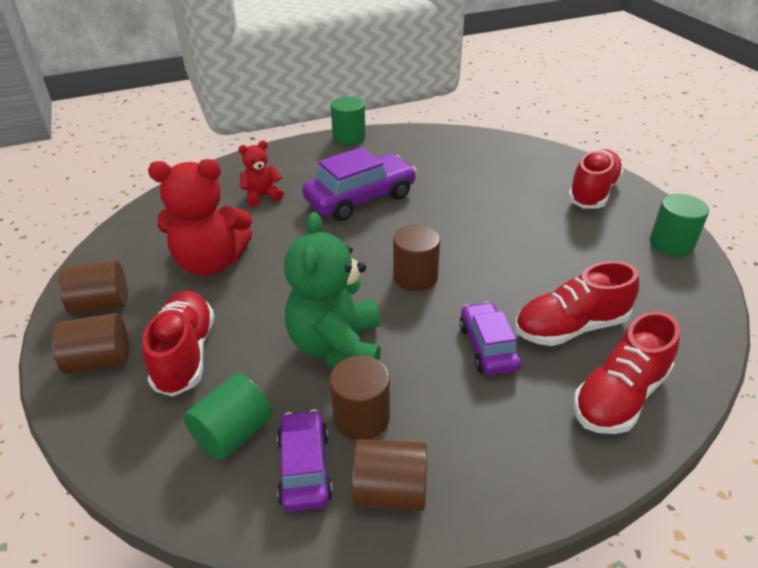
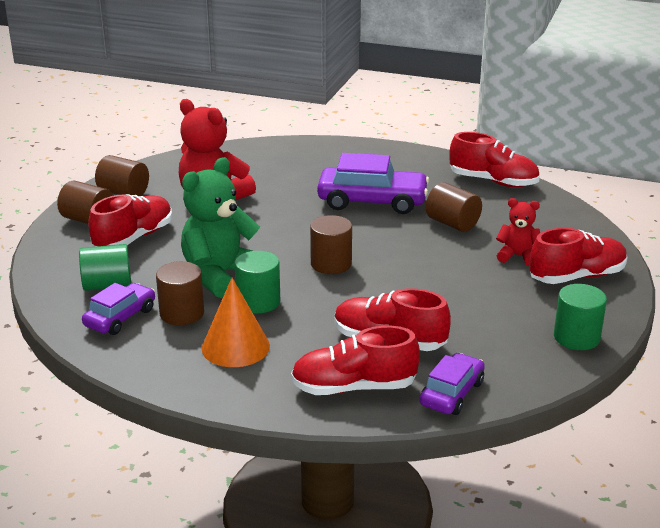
camera: 40 degrees right, 10 degrees down
red teddy bear [238,140,284,207] -> red teddy bear moved to [496,198,540,266]
green cylinder [331,97,366,145] -> green cylinder moved to [235,251,280,313]
brown cylinder [352,439,427,511] -> brown cylinder moved to [426,182,482,232]
purple car [460,302,521,375] -> purple car moved to [420,353,485,415]
none -> orange cone [202,278,270,367]
none -> red shoe [449,132,540,187]

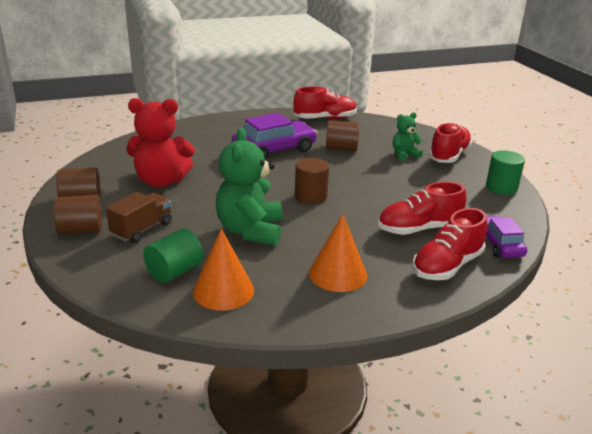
camera: 40 degrees left, 0 degrees up
purple car [82,283,155,335] -> orange cone [193,229,254,311]
red shoe [88,194,172,247] -> brown truck [106,192,172,243]
brown cylinder [156,261,204,325] -> none
green cylinder [235,251,280,313] -> none
red teddy bear [496,198,540,266] -> green teddy bear [393,112,423,161]

